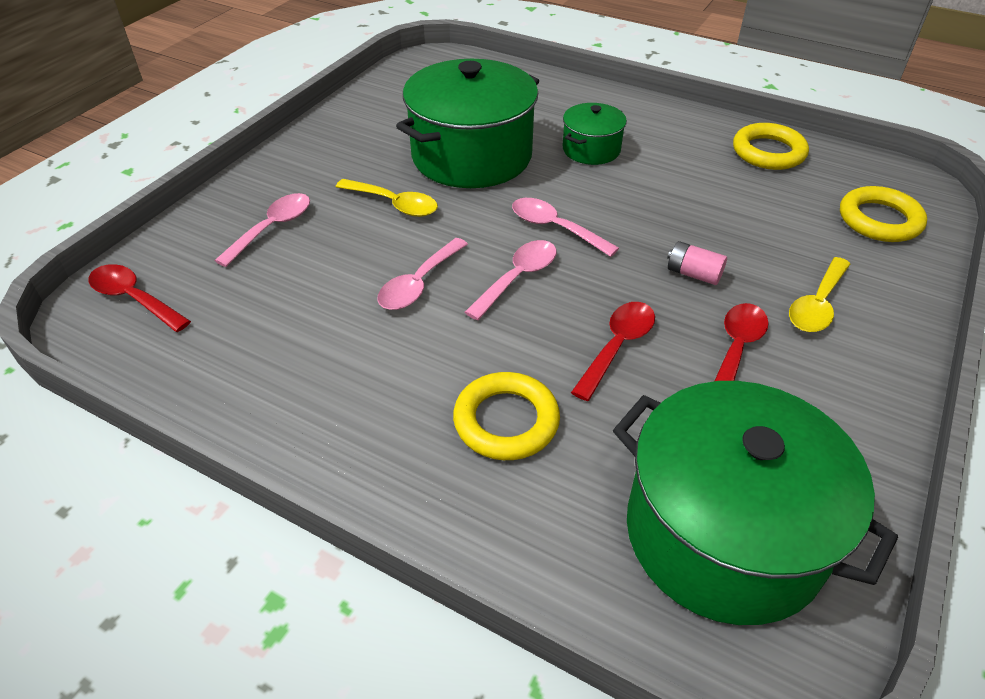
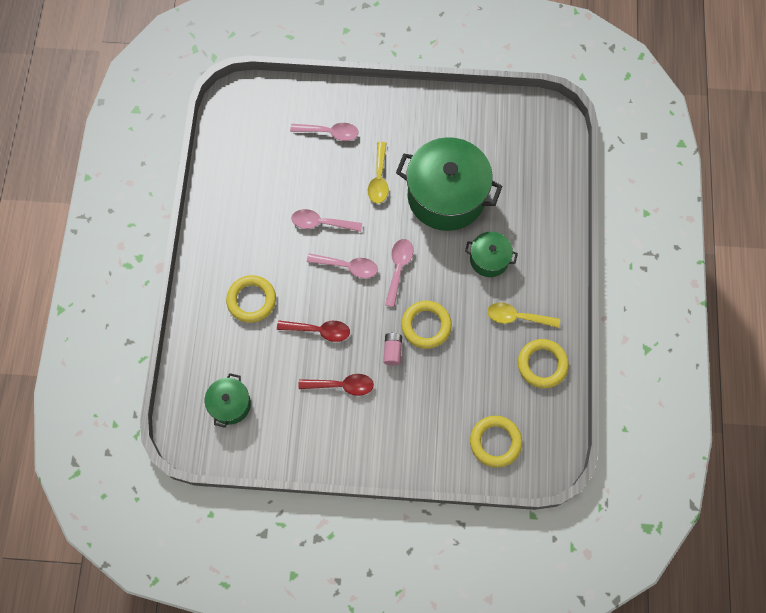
camera: 65 degrees right, 25 degrees up
red spoon [88,264,191,332] -> none
green pot [613,381,898,625] -> green pot [205,373,251,428], size x0.49
yellow spoon [789,257,850,332] -> yellow spoon moved to [487,302,560,328]
none -> yellow ring [401,301,452,349]

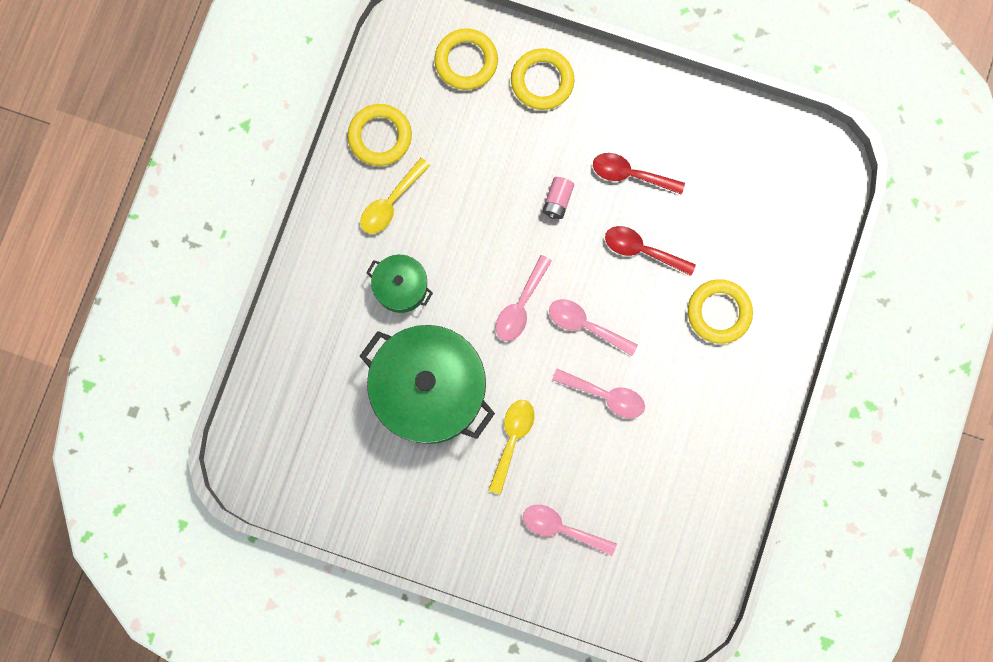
camera: 165 degrees left, 10 degrees up
green pot [205,373,251,428] -> none
yellow ring [401,301,452,349] -> yellow ring moved to [511,48,574,110]
yellow spoon [487,302,560,328] -> yellow spoon turned 105 degrees clockwise [360,158,430,234]

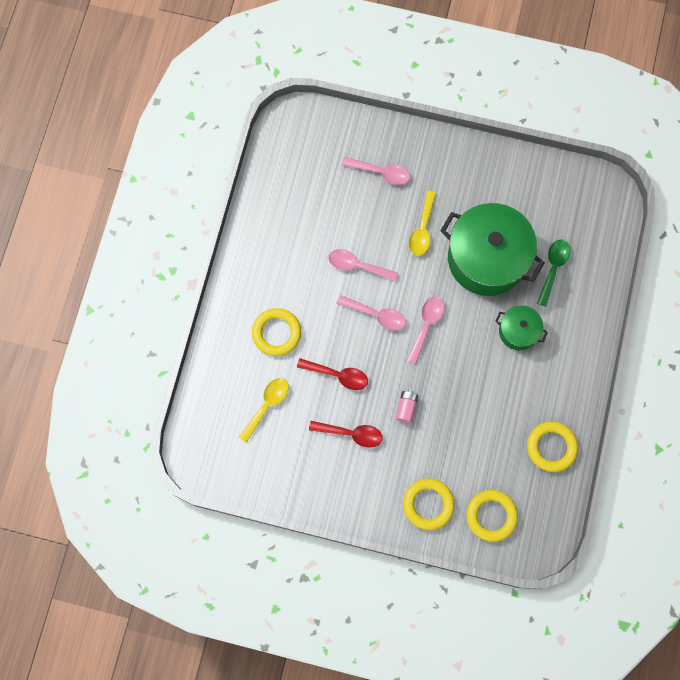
camera: 175 degrees right, 5 degrees down
yellow spoon [360,158,430,234] -> yellow spoon moved to [239,378,289,443]
none -> green spoon [537,239,570,307]

